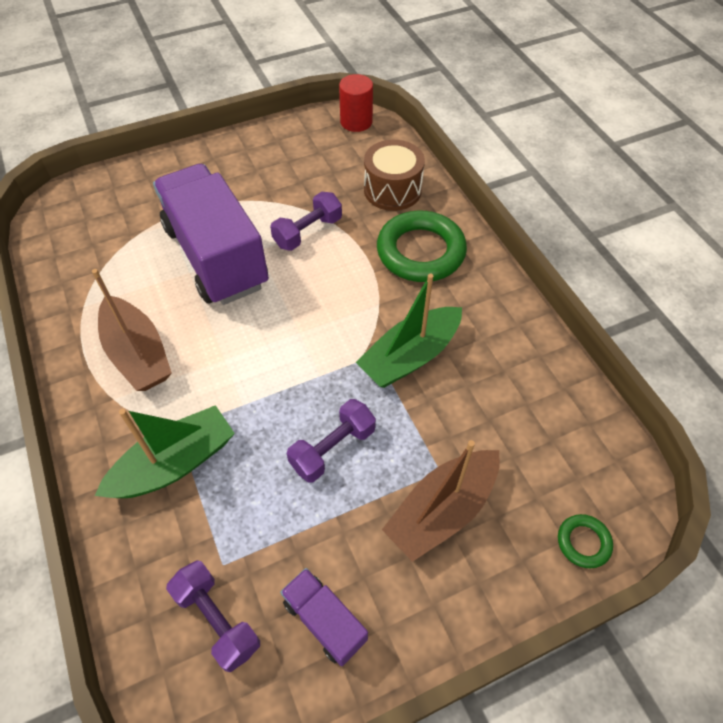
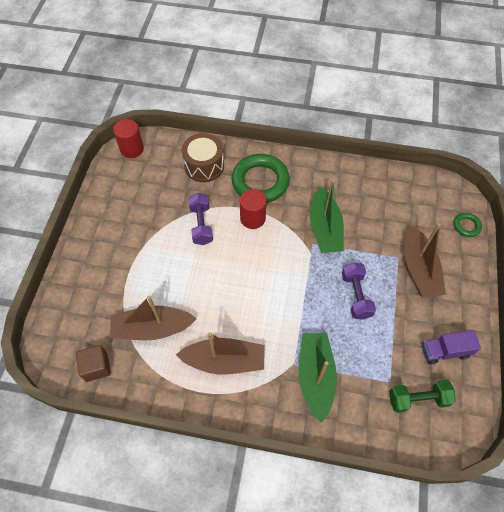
camera: 55 degrees left, 5 degrees up
purple truck [153,164,269,305] -> none
purple dumbbell [166,560,260,673] -> green dumbbell [389,380,456,413]
none -> brown cube [76,345,111,382]
none -> brown boat [110,296,197,340]
none -> red cylinder [240,189,266,229]

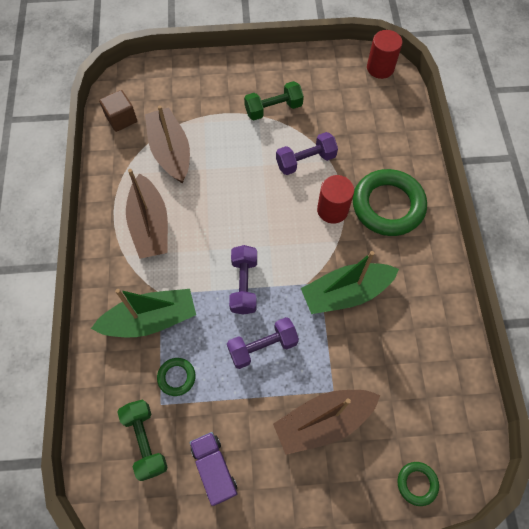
camera: 75 degrees right, 5 degrees up
brown drum [182,133,224,182] -> none
none -> green ring [157,358,196,396]
none -> purple dumbbell [229,245,257,315]
none -> green dumbbell [244,81,304,120]

